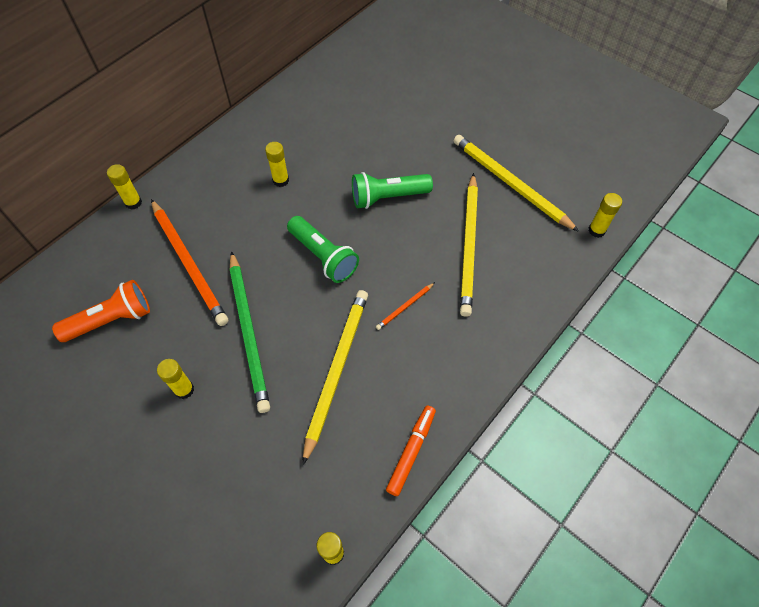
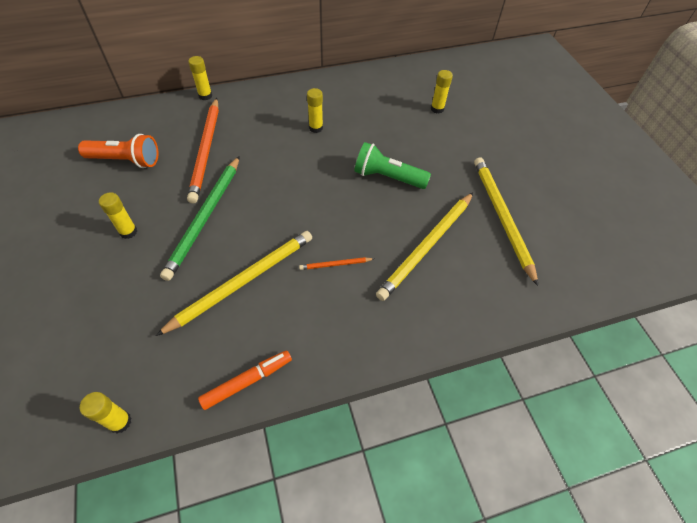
camera: 30 degrees right, 5 degrees down
green flashlight [287,216,359,283] -> none
yellow glue stick [588,193,622,238] -> yellow glue stick moved to [431,70,453,114]

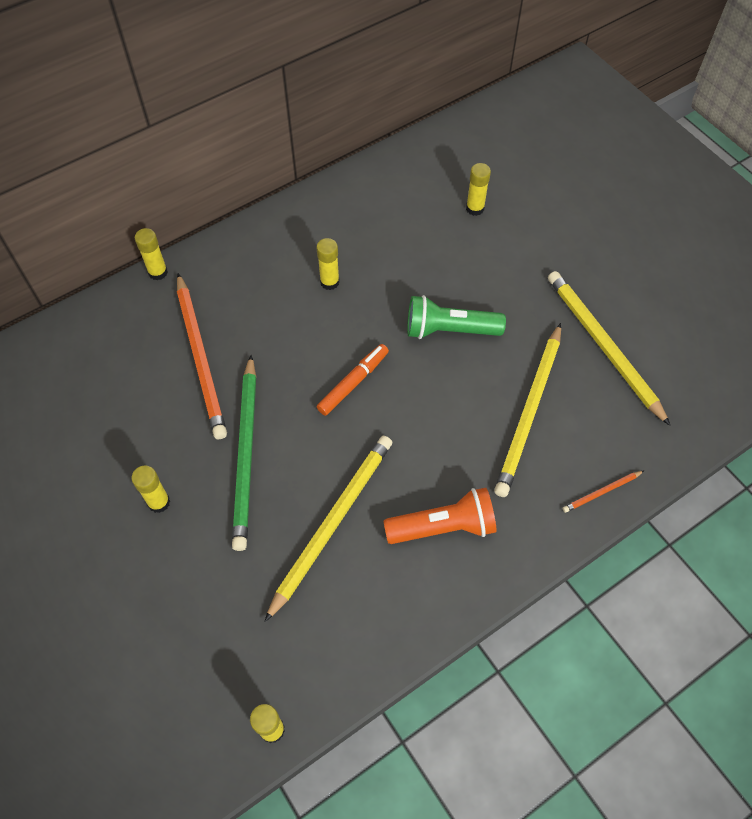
camera: 15 degrees left, 5 degrees up
orange flashlight [78,134,158,168] -> orange flashlight moved to [383,488,497,544]
orange marker [198,350,292,410] -> orange marker moved to [317,344,389,416]
orange pencil [299,257,374,270] -> orange pencil moved to [563,470,645,513]

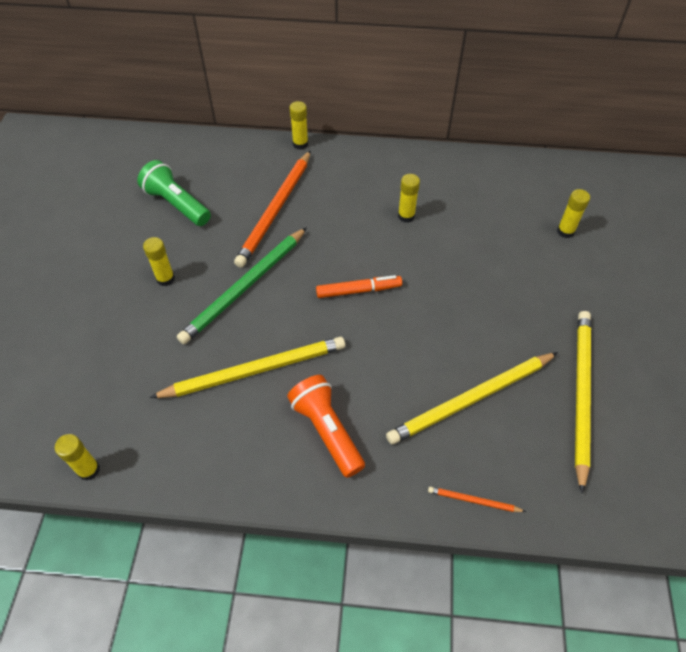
camera: 40 degrees right, 5 degrees down
orange flashlight [383,488,497,544] -> orange flashlight turned 150 degrees counterclockwise [287,375,365,478]
green flashlight [407,295,506,339] -> green flashlight moved to [137,160,211,226]

